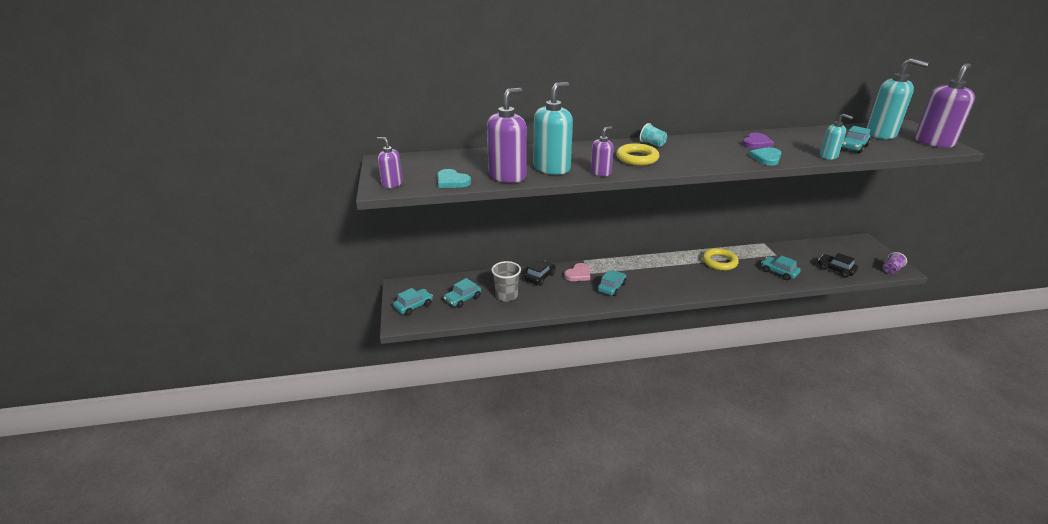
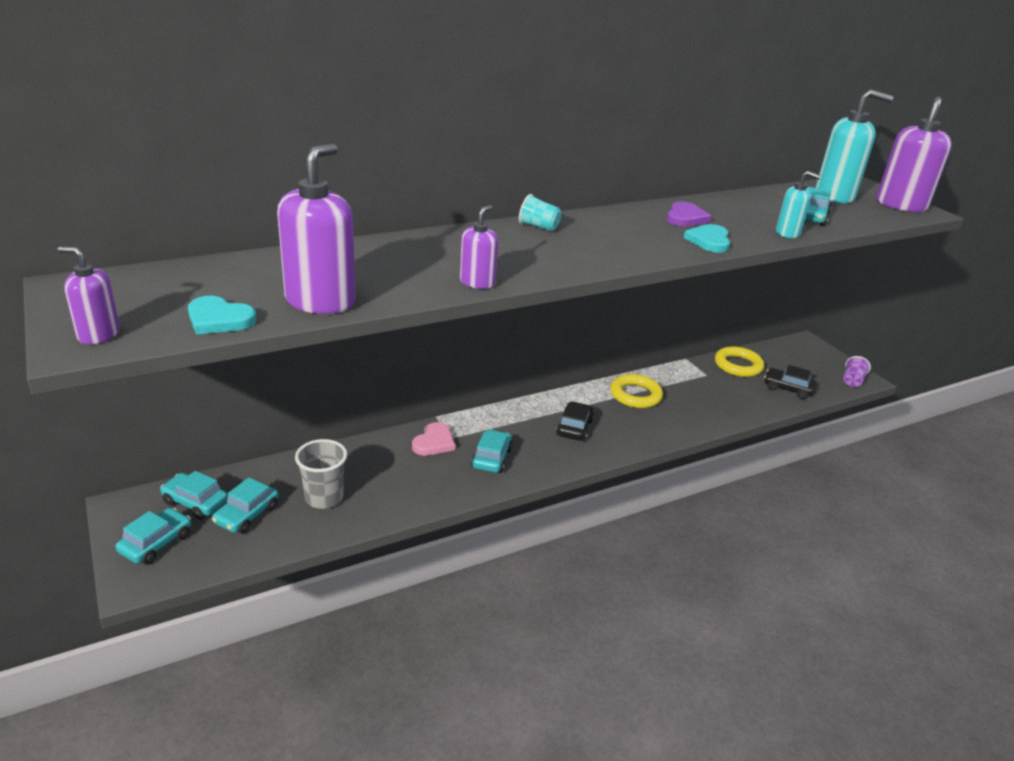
camera: 20 degrees left, 0 degrees up
black car [524,261,555,286] -> black car moved to [556,402,594,441]
turquoise soap dispenser [533,82,573,175] -> none
yellow ring [616,143,659,165] -> yellow ring moved to [715,346,764,377]
turquoise car [761,255,801,280] -> turquoise car moved to [160,471,228,519]

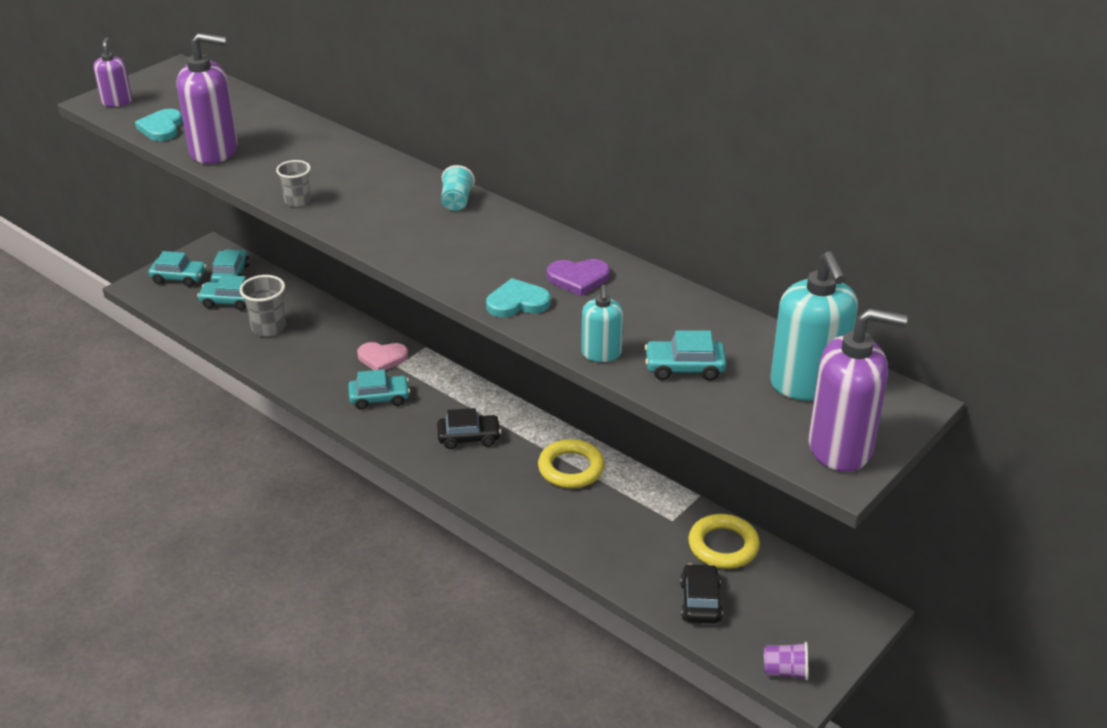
camera: 70 degrees right, 5 degrees up
purple soap dispenser [460,205,498,289] -> grey cup [276,160,311,207]

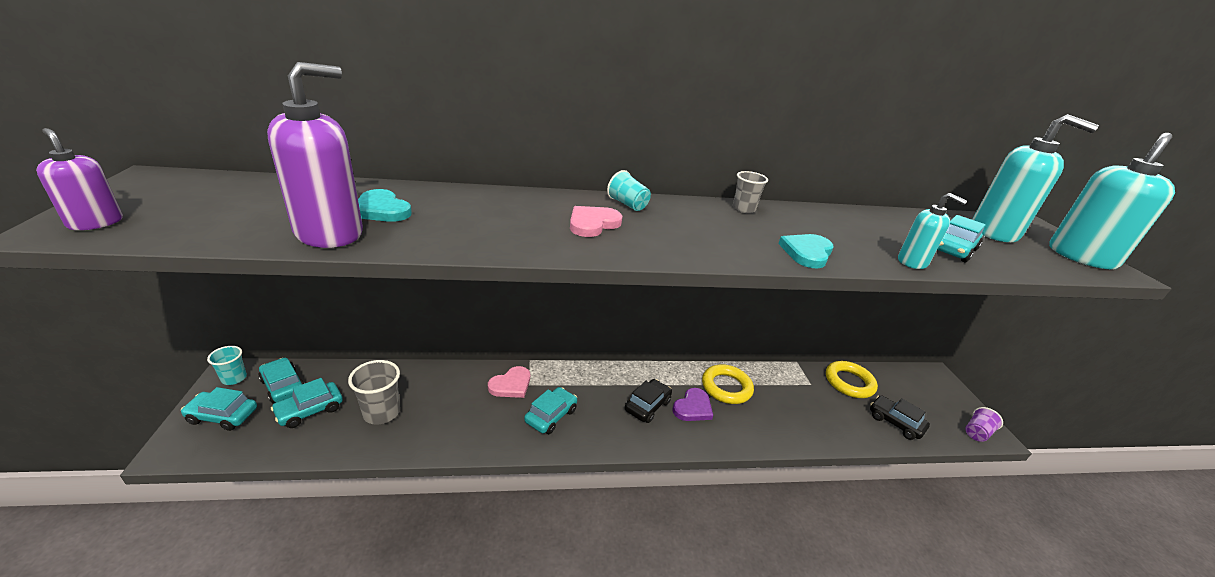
camera: 50 degrees left, 5 degrees down
turquoise heart [135,109,183,141] -> turquoise heart moved to [358,189,412,222]
turquoise car [148,251,207,287] -> turquoise car turned 135 degrees counterclockwise [181,387,257,431]
grey cup [276,160,311,207] -> grey cup moved to [733,171,768,213]
purple heart [547,259,610,296] -> purple heart moved to [673,388,713,421]
purple soap dispenser [808,308,907,472] -> turquoise soap dispenser [1049,133,1175,270]
none -> turquoise cup [207,346,247,385]
none -> pink heart [570,206,622,237]

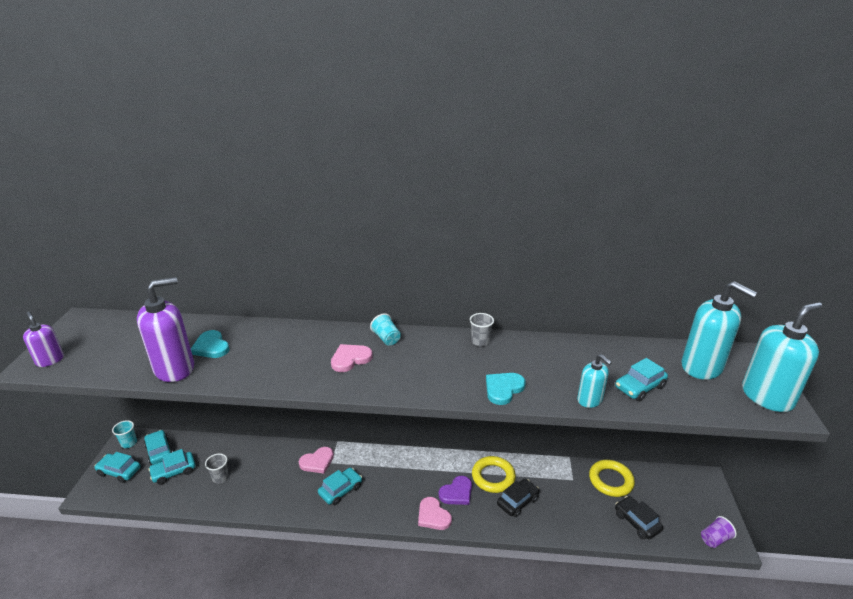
camera: 15 degrees right, 0 degrees up
grey cup [348,360,400,425] -> grey cup [205,453,229,484], size x0.64
black car [625,379,672,423] -> black car moved to [497,479,539,517]
none -> pink heart [418,497,452,530]

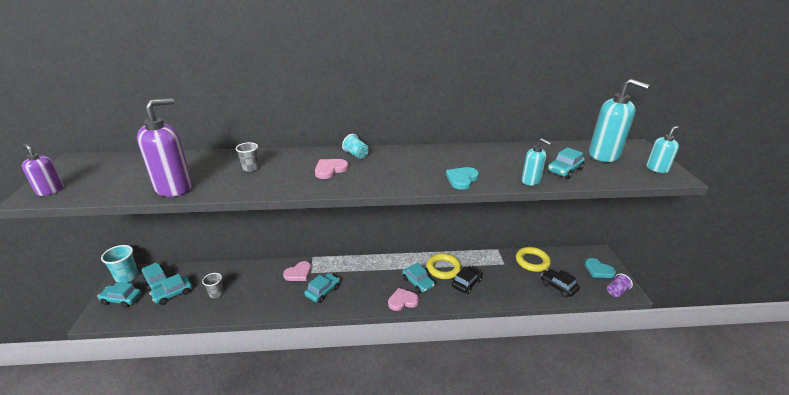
camera: 10 degrees left, 0 degrees up
turquoise cup [112,420,137,448] -> turquoise cup [101,245,139,283], size x1.56
turquoise heart [191,330,230,358] -> turquoise heart moved to [585,258,616,278]
pink heart [418,497,452,530] -> pink heart turned 120 degrees clockwise [388,288,420,311]
purple heart [439,476,472,505] -> turquoise car [402,263,435,293]
grey cup [470,313,494,346] -> grey cup moved to [236,142,259,172]
turquoise soap dispenser [742,302,823,412] -> turquoise soap dispenser [646,126,679,173], size x0.55

